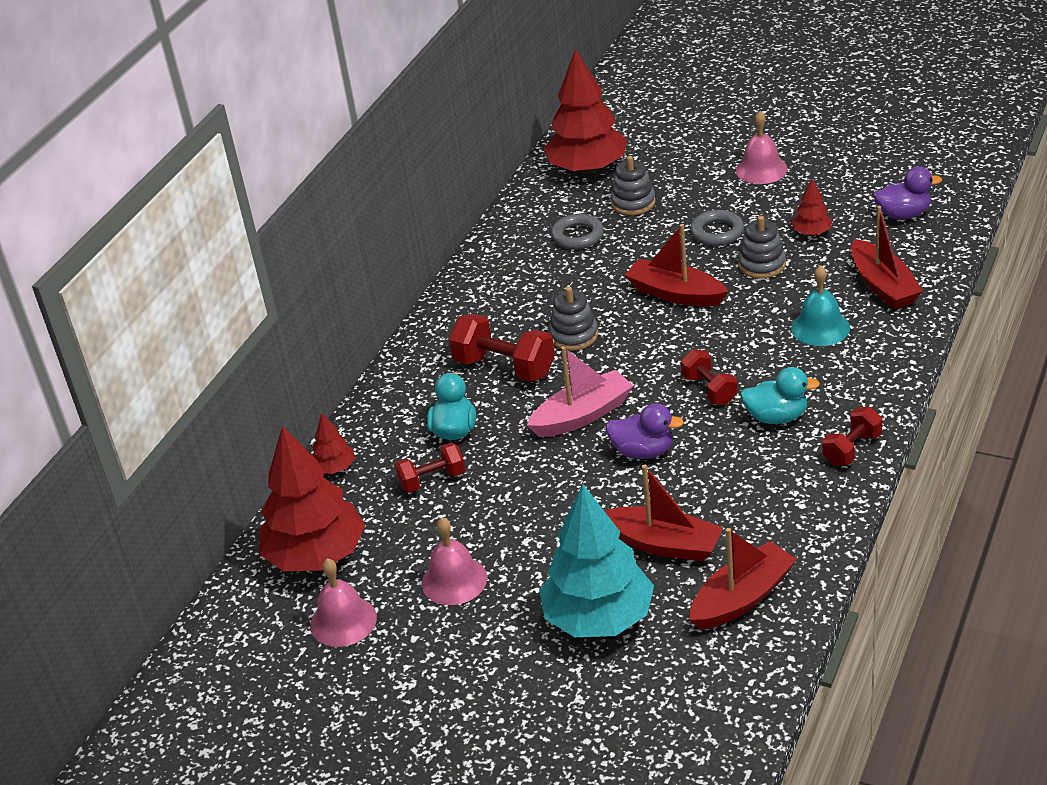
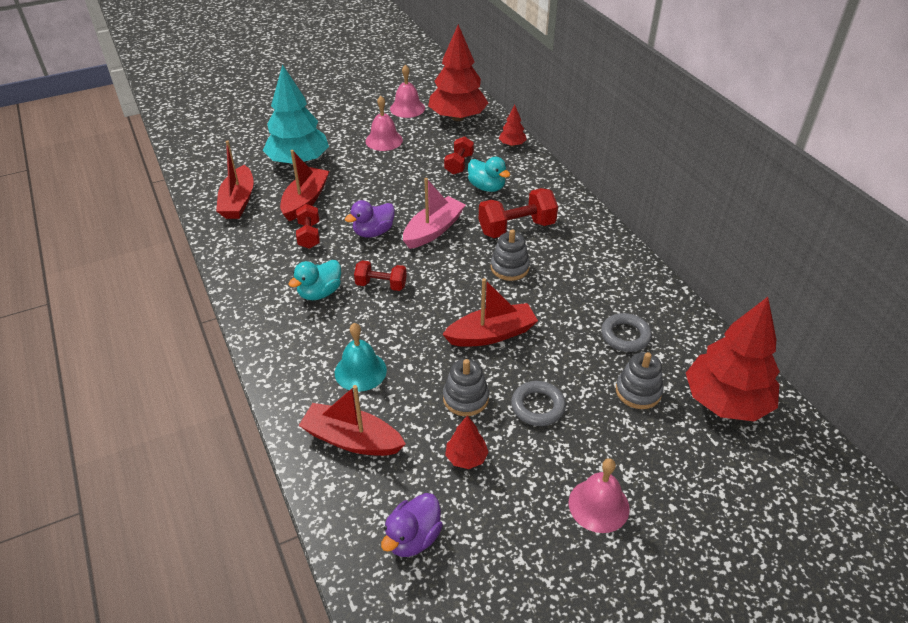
camera: 125 degrees right, 5 degrees up
pink boat [527,346,633,437] -> pink boat turned 150 degrees counterclockwise [403,178,466,249]
red boat [605,464,723,562] -> red boat turned 135 degrees clockwise [280,150,329,221]
red dumbbell [822,407,883,466] -> red dumbbell moved to [296,204,320,249]

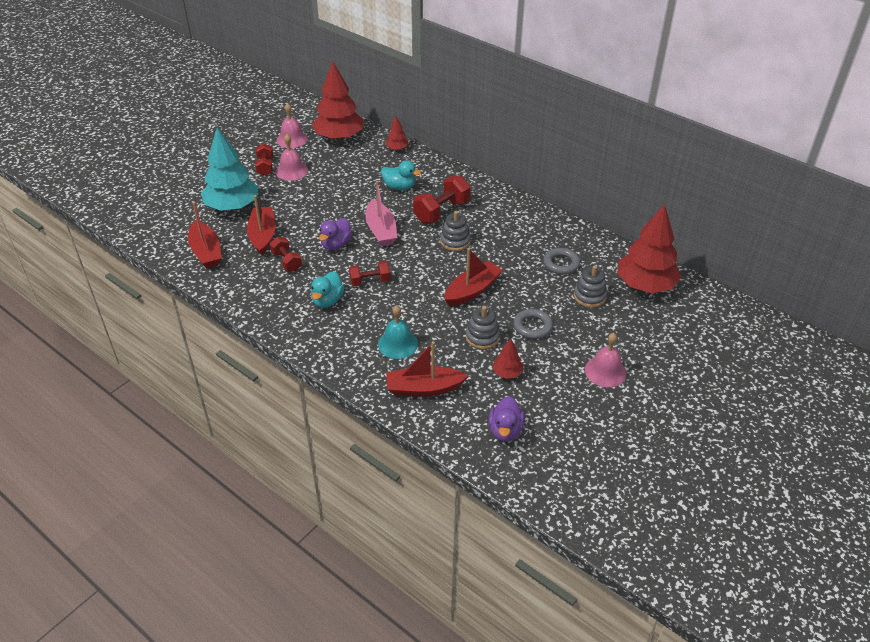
camera: 25 degrees left, 0 degrees up
pink boat [403,178,466,249] -> pink boat turned 150 degrees clockwise [365,181,397,246]
red dumbbell [444,136,474,175] -> red dumbbell moved to [255,143,273,176]

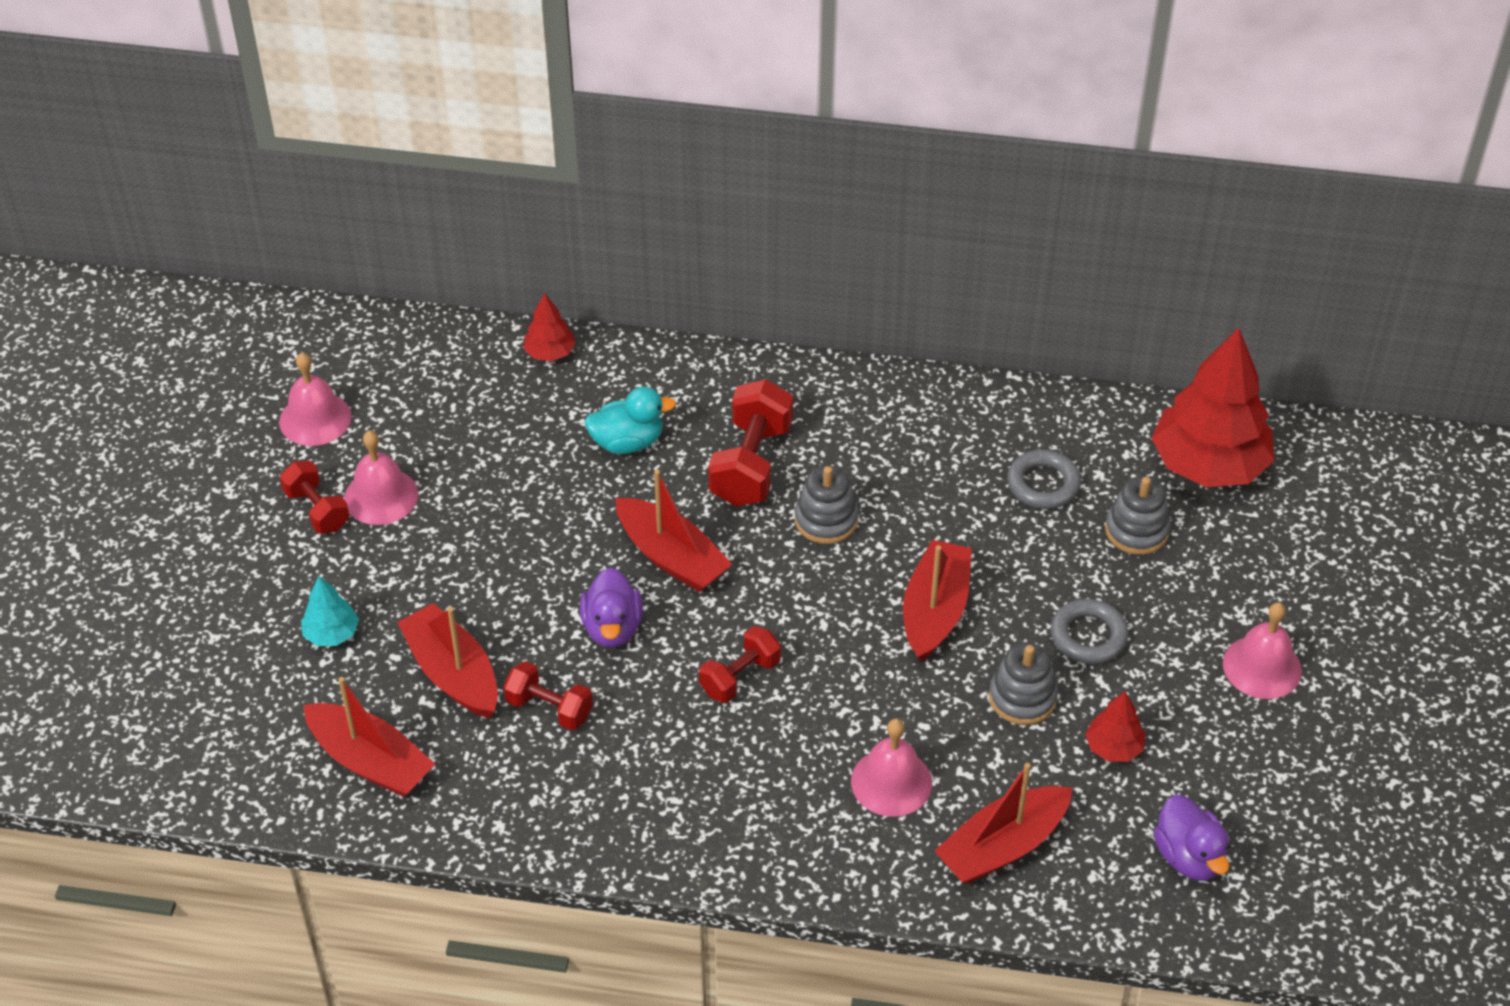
camera: 30 degrees left, 5 degrees up
turquoise tree [201,128,259,211] -> turquoise tree [301,576,359,646], size x0.45
turquoise duck [311,271,344,308] -> none
red tree [312,62,363,140] -> none
pink boat [365,181,397,246] -> red boat [616,470,732,592]
turquoise bell [378,305,418,359] -> pink bell [851,719,932,817]

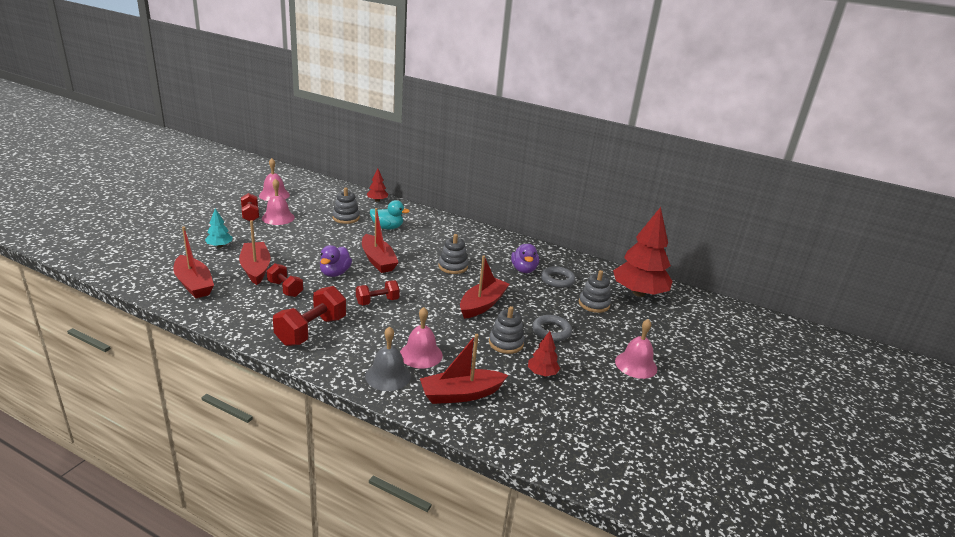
camera: 15 degrees right, 20 degrees down
red dumbbell [708,379,793,506] -> red dumbbell moved to [273,286,346,346]
purple duck [1154,795,1230,881] -> purple duck moved to [511,244,539,273]
none -> grey stacking toy [333,188,360,224]
none -> grey bell [365,326,411,391]

